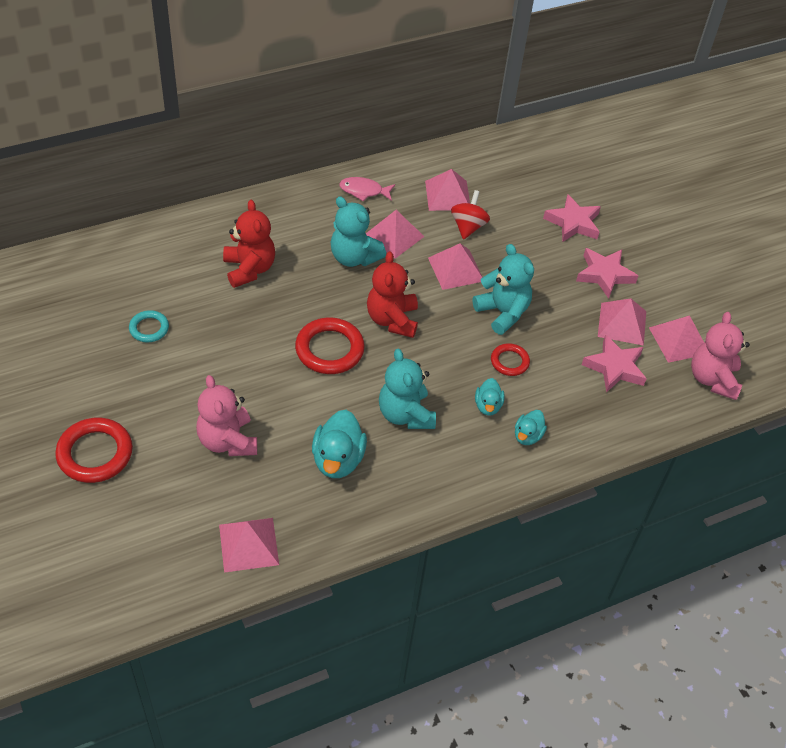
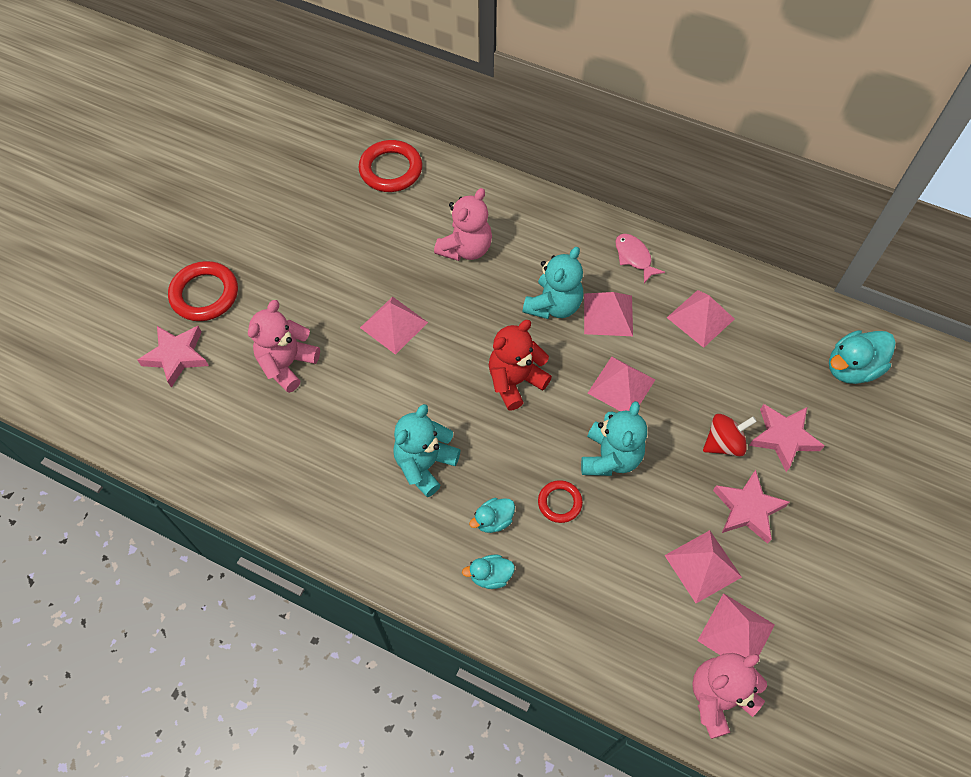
camera: 55 degrees right, 10 degrees up
turquoise ring [129,310,169,343] -> none
pink pyramid [219,518,279,573] -> pink pyramid moved to [360,297,428,355]
red teddy bear [223,200,275,288] -> pink teddy bear [434,188,492,261]
red ring [295,318,365,374] -> red ring moved to [358,140,422,192]
turquoise duck [312,410,367,478] -> turquoise duck moved to [829,330,896,384]
turquoise teddy bear [331,196,386,267] -> turquoise teddy bear turned 150 degrees counterclockwise [523,247,583,319]
red spinning top [451,190,490,240] -> red spinning top moved to [703,414,757,456]
pink star [582,334,647,393] -> pink star moved to [137,326,209,388]

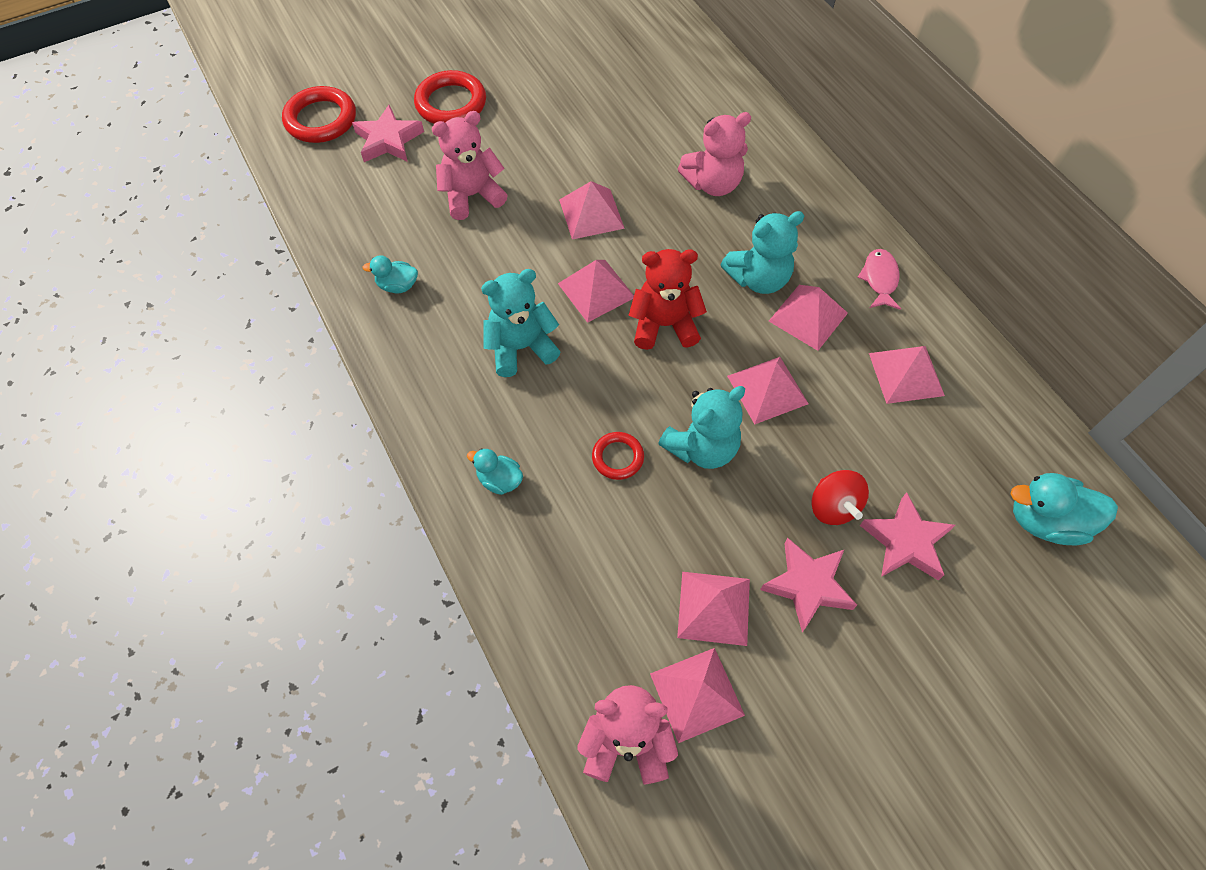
camera: 35 degrees right, 0 degrees up
red ring [358,140,422,192] -> red ring moved to [282,86,356,143]
turquoise duck [469,498,515,533] -> turquoise duck moved to [362,255,418,293]
red spinning top [703,414,757,456] -> red spinning top turned 60 degrees clockwise [811,470,869,525]
none -> pink pyramid [558,260,634,323]

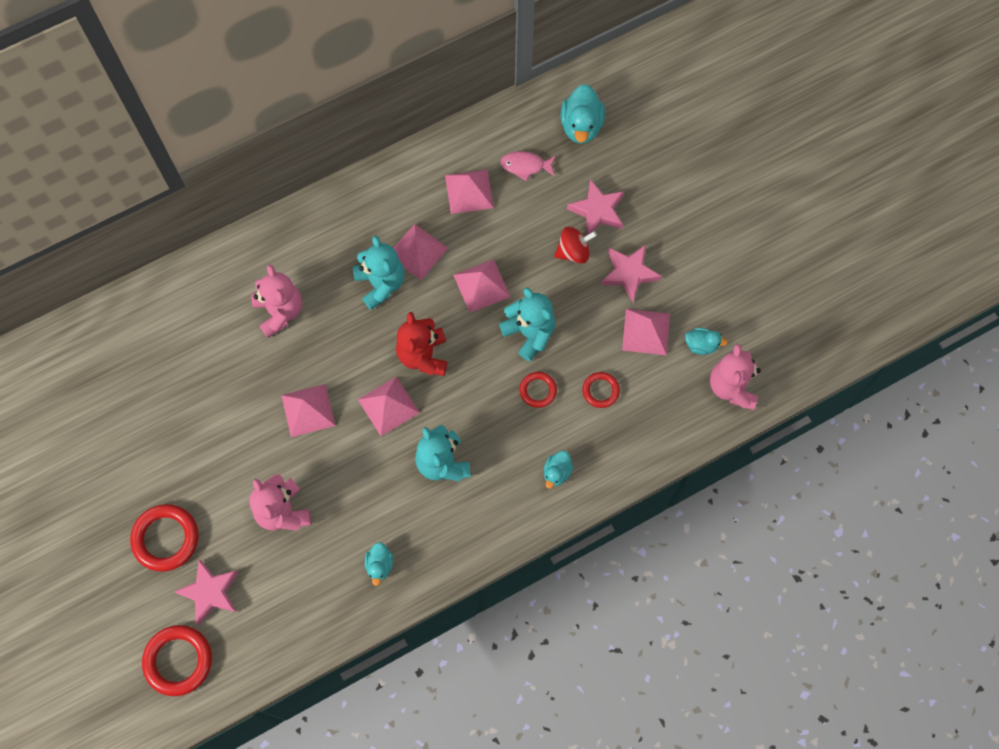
camera: 90 degrees left, 10 degrees up
pink pyramid [650,648,745,743] -> turquoise duck [685,328,728,355]
pink fish [857,249,901,310] -> pink fish moved to [500,151,556,181]
none -> red ring [582,372,620,408]

